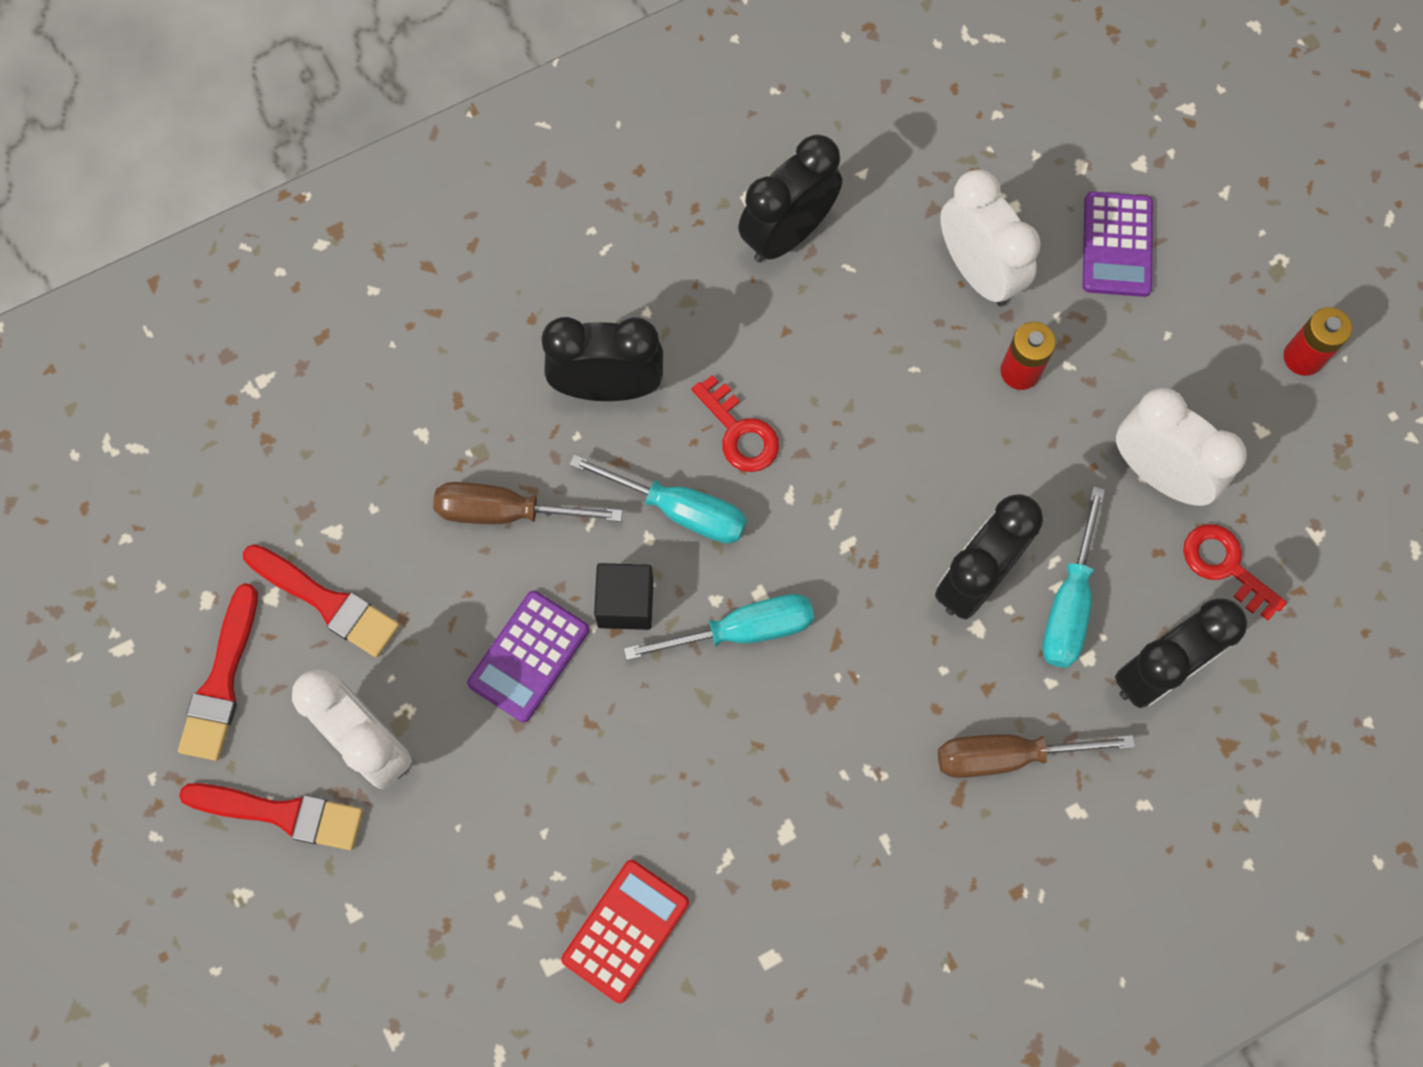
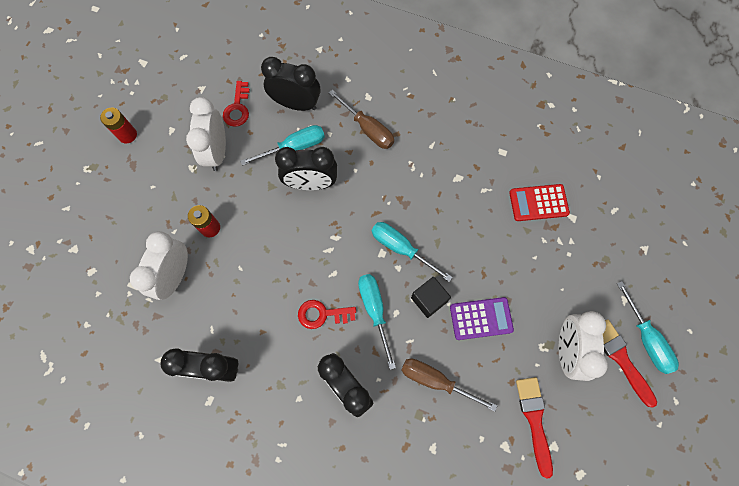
camera: 130 degrees left, 0 degrees up
red brush [178,583,258,761] -> none
brown screwdriver [433,482,623,524] -> brown screwdriver turned 150 degrees clockwise [401,359,498,411]
red key [691,375,779,472] -> red key turned 105 degrees counterclockwise [298,300,356,329]
purple calculator [1083,191,1153,297] -> none
none -> turquoise screwdriver [617,281,679,374]

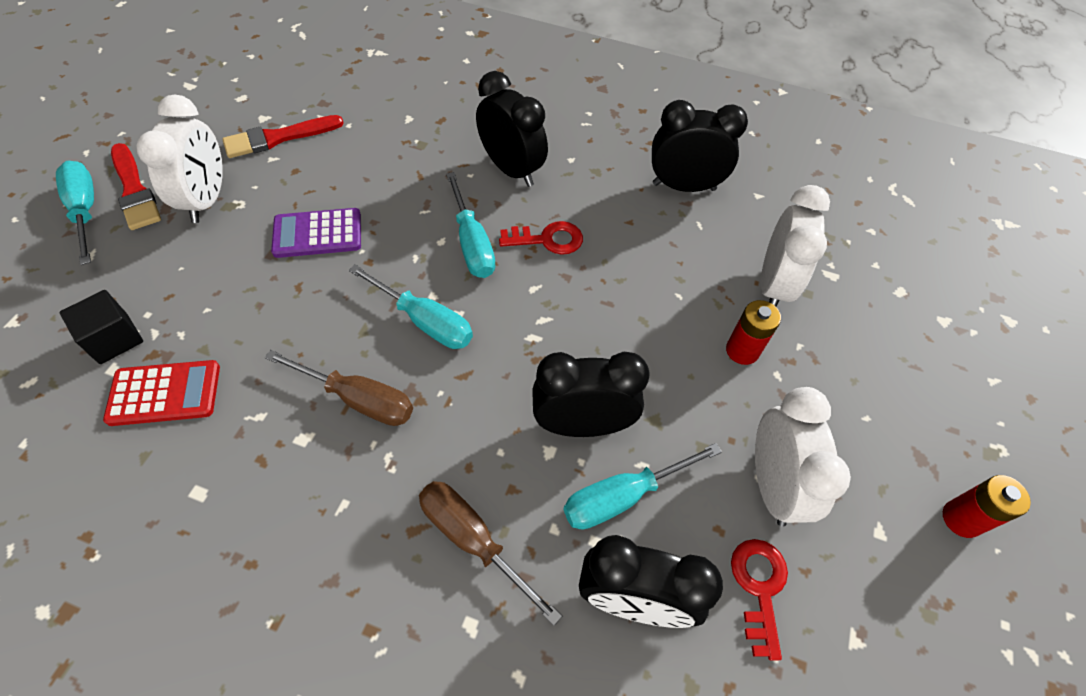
camera: 175 degrees right, 15 degrees down
brown screwdriver [401,359,498,411] -> brown screwdriver moved to [265,350,413,426]
black cube [411,277,451,318] -> black cube moved to [60,290,143,364]
red brush [516,377,553,479] -> red brush turned 75 degrees clockwise [222,115,344,158]

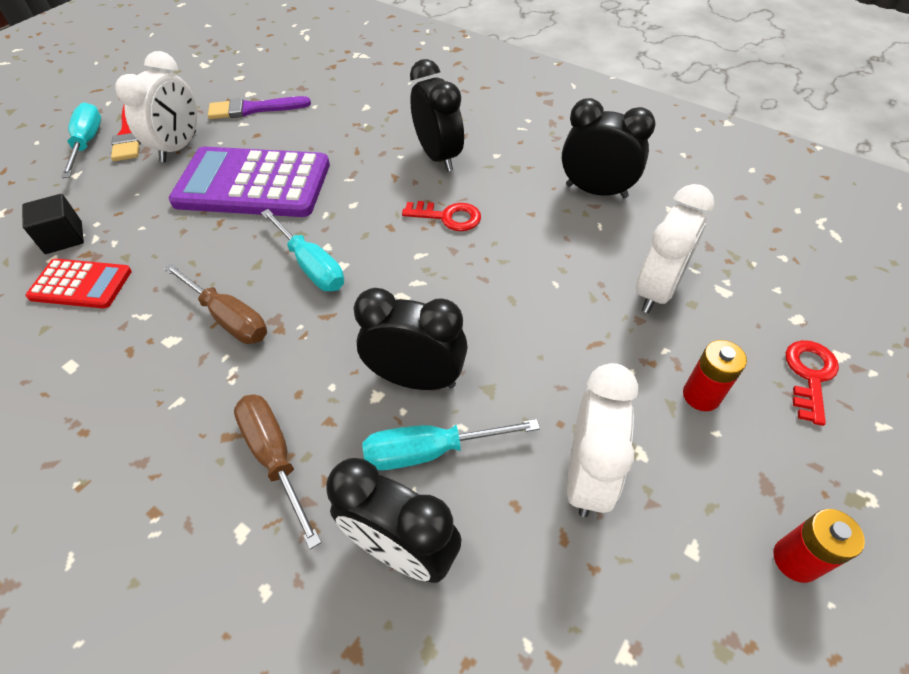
camera: 20 degrees right, 5 degrees down
red brush [222,115,344,158] -> purple brush [208,96,311,119]
purple calculator [271,208,361,258] -> purple calculator [169,147,330,217], size x1.88
turquoise screwdriver [446,172,495,278] -> none
red battery [726,300,781,365] -> red battery moved to [683,340,747,411]
red key [731,539,788,661] -> red key moved to [786,340,839,426]

